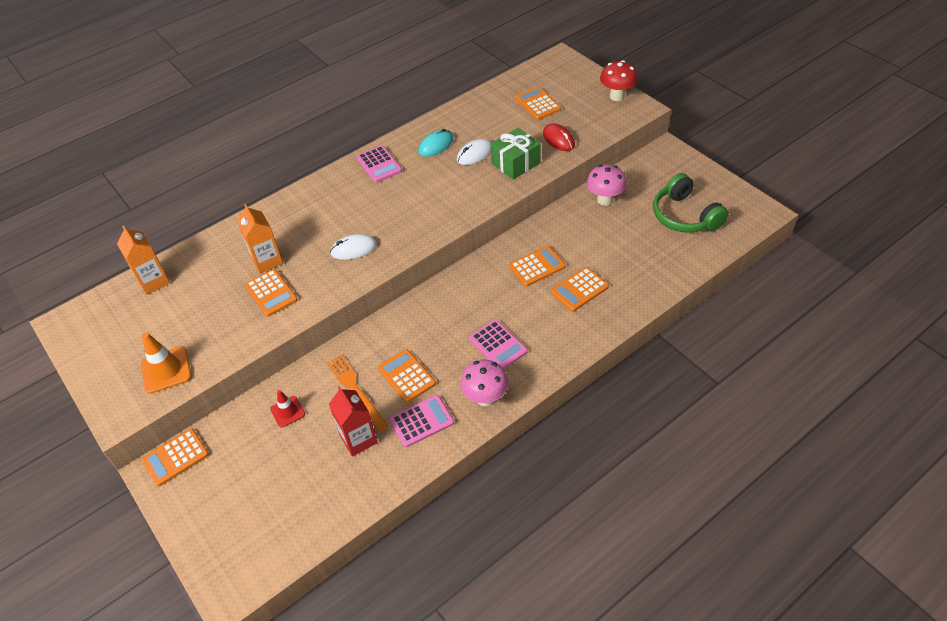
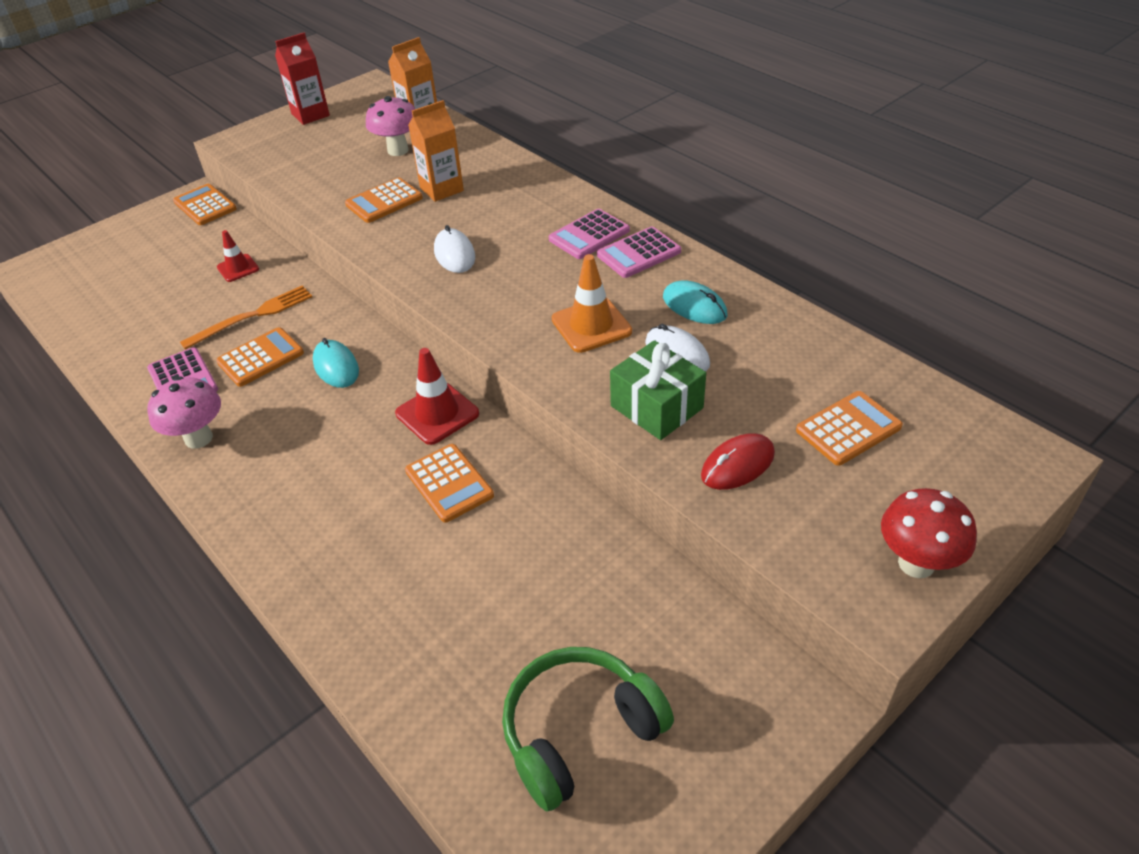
camera: 85 degrees right, 5 degrees down
orange traffic cone [141,332,192,394] -> orange traffic cone moved to [552,254,632,353]
red carton [329,386,378,456] -> red carton moved to [275,33,330,125]
pink calculator [469,320,528,369] -> pink calculator moved to [549,209,630,259]
orange calculator [551,267,609,312] -> none
pink mushroom [587,164,627,206] -> pink mushroom moved to [366,96,415,156]
none -> turquoise mouse [313,338,359,388]
none -> red traffic cone [395,348,479,445]

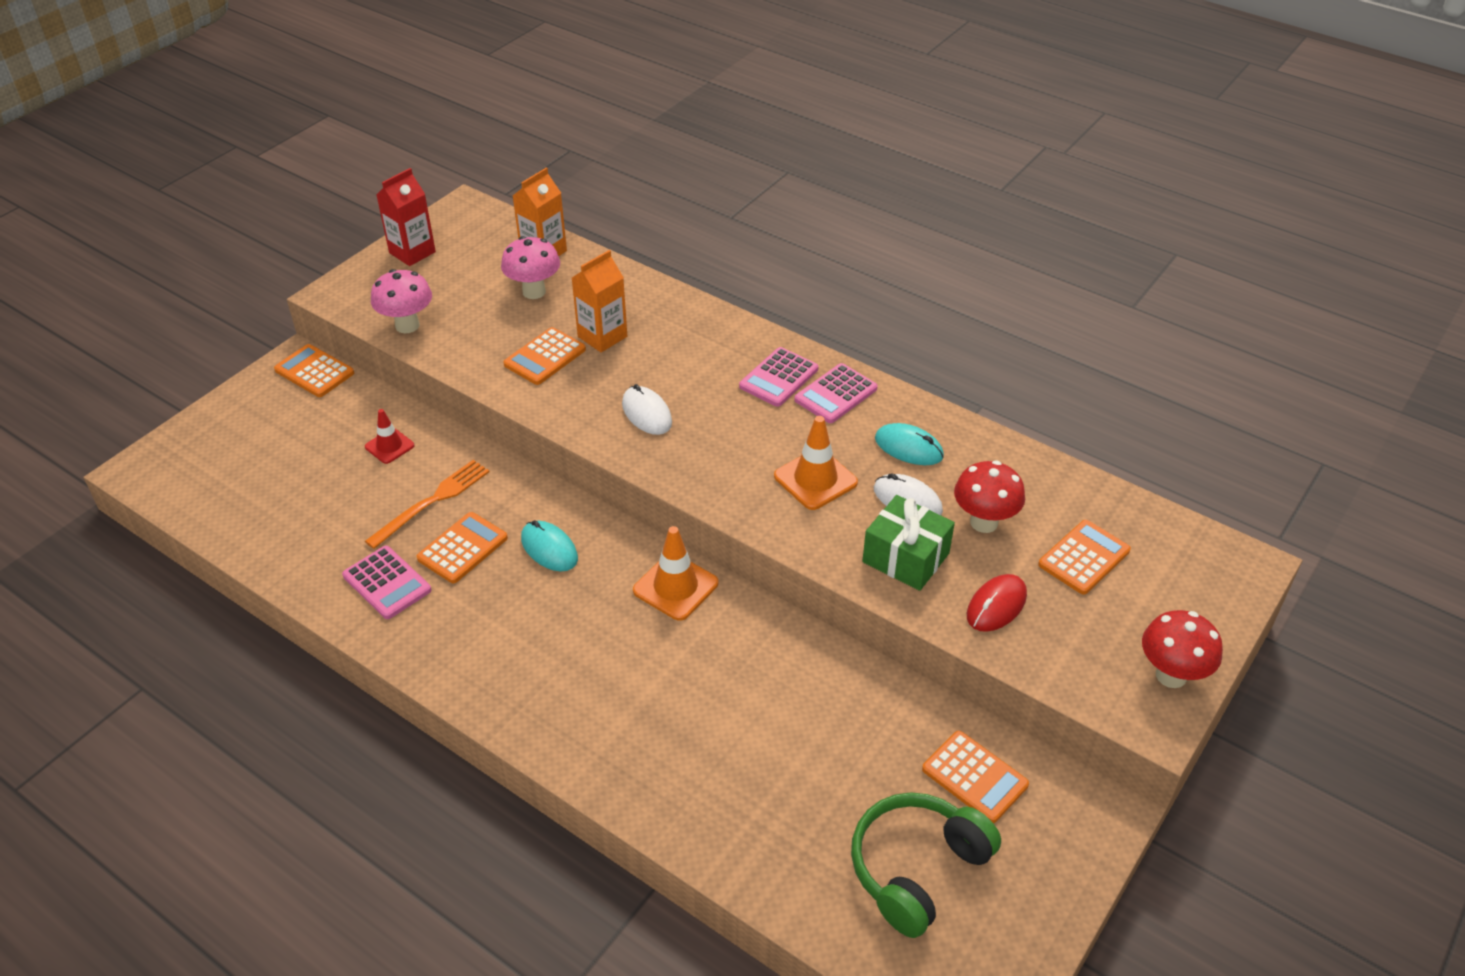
camera: 15 degrees left, 0 degrees up
pink mushroom [147,376,221,449] -> pink mushroom moved to [371,269,432,333]
red traffic cone [395,348,479,445] -> orange traffic cone [633,526,718,621]
orange calculator [405,444,494,523] -> orange calculator moved to [922,731,1029,823]
none -> red mushroom [954,461,1025,533]

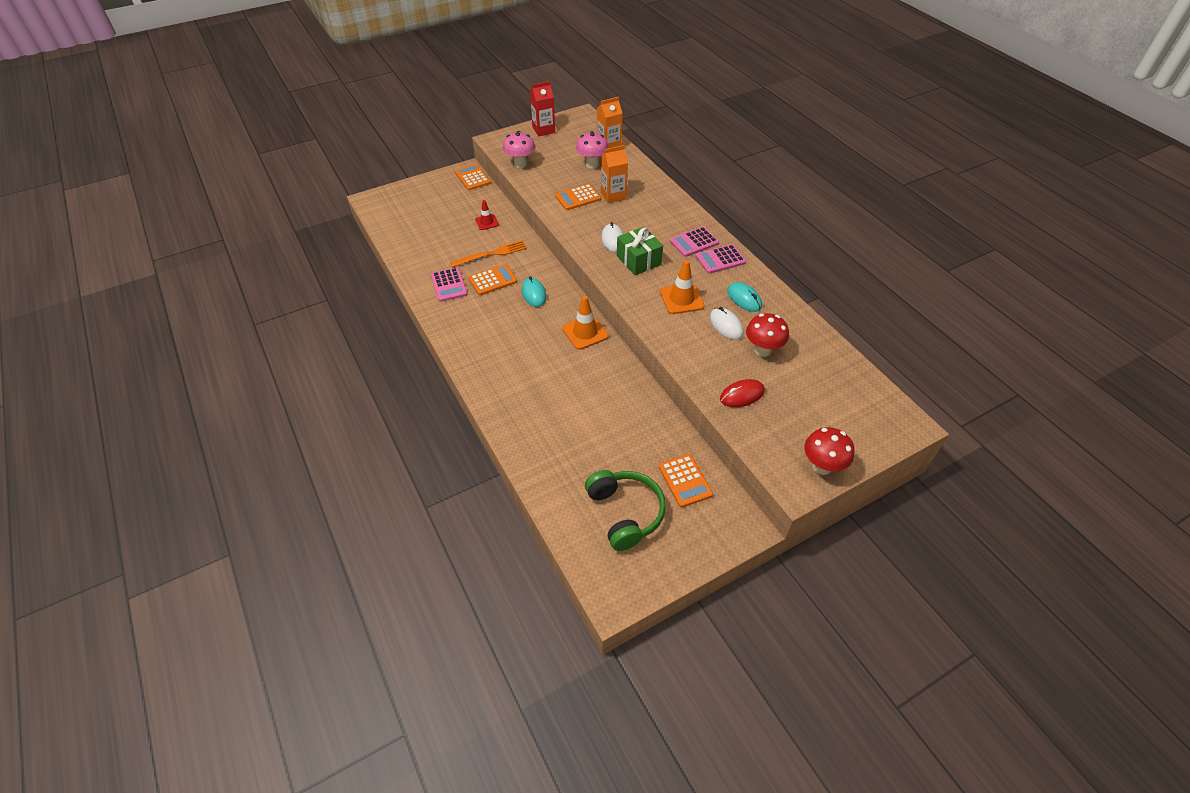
camera: 25 degrees right, 5 degrees up
green headphones [851,792,1001,938] -> green headphones turned 90 degrees clockwise [585,470,666,551]
green gift [862,495,955,591] -> green gift moved to [617,227,663,275]
orange calculator [1038,520,1131,595] -> none

